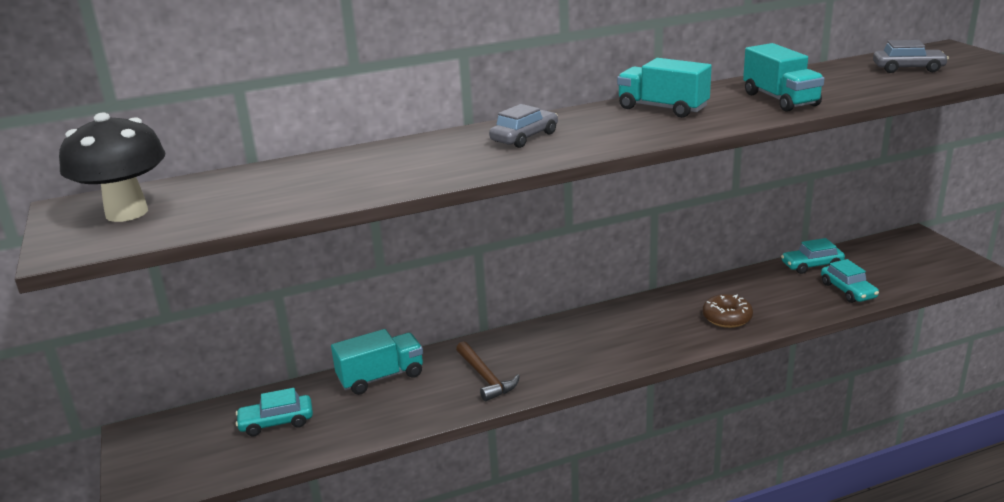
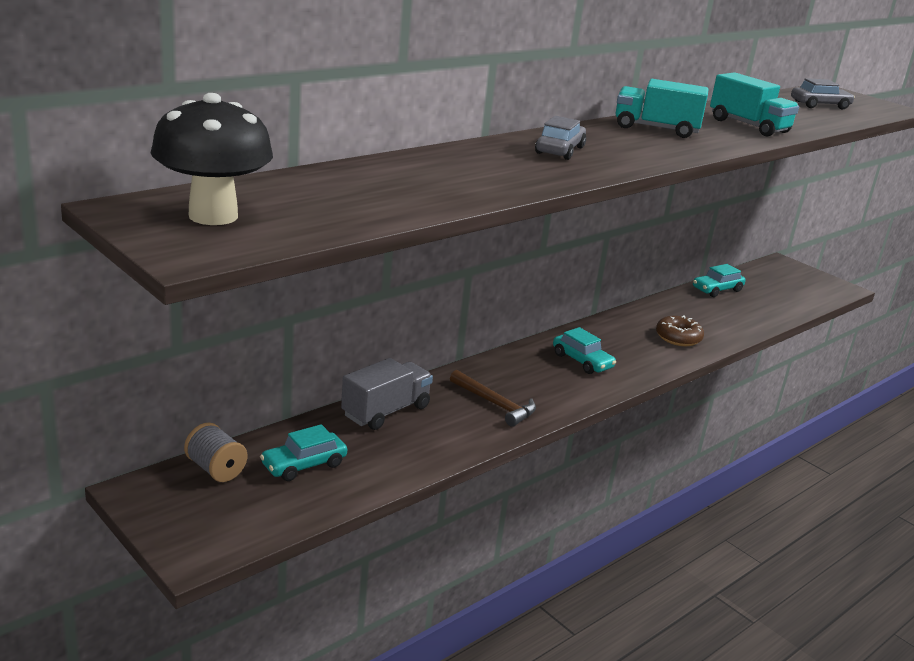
camera: 25 degrees left, 0 degrees up
turquoise truck [331,329,423,395] -> grey truck [341,358,433,430]
turquoise car [821,259,879,303] -> turquoise car moved to [553,327,616,374]
none -> grey spool [184,423,247,482]

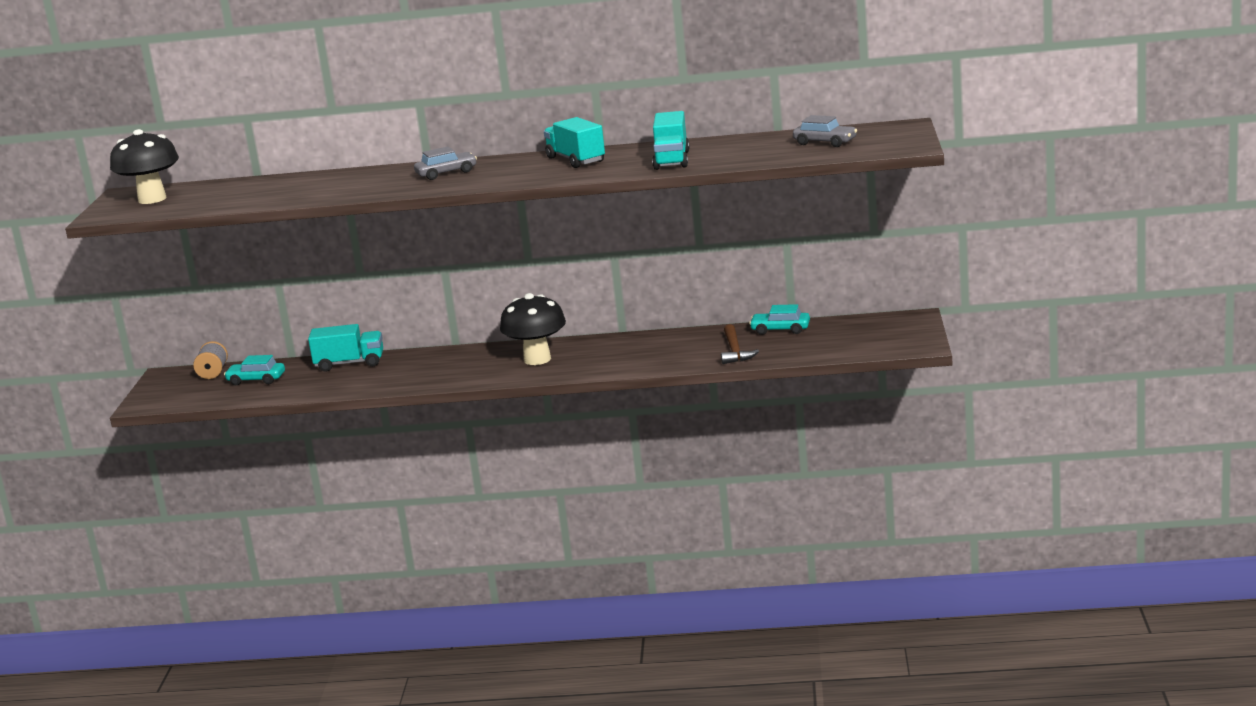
camera: 50 degrees right, 5 degrees down
grey truck [341,358,433,430] -> turquoise truck [308,324,383,372]
brown hammer [450,370,536,427] -> brown hammer moved to [721,324,759,364]
turquoise car [553,327,616,374] -> black mushroom [500,293,566,365]
brown donut [656,315,704,346] -> none

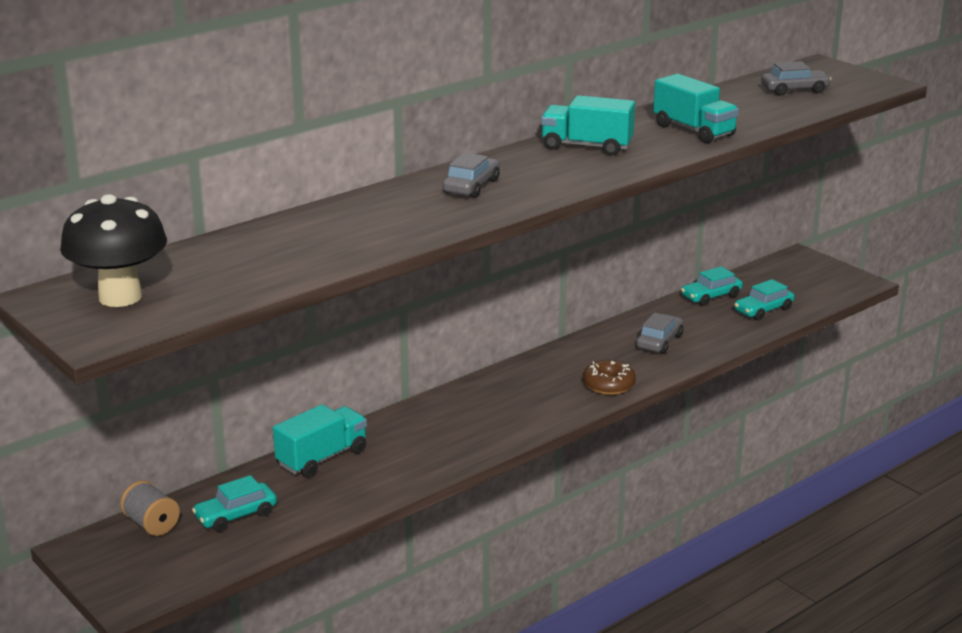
camera: 45 degrees left, 5 degrees up
black mushroom [500,293,566,365] -> none
brown hammer [721,324,759,364] -> none
none -> brown donut [583,360,636,395]
none -> grey car [636,313,684,354]
none -> turquoise car [734,279,795,320]

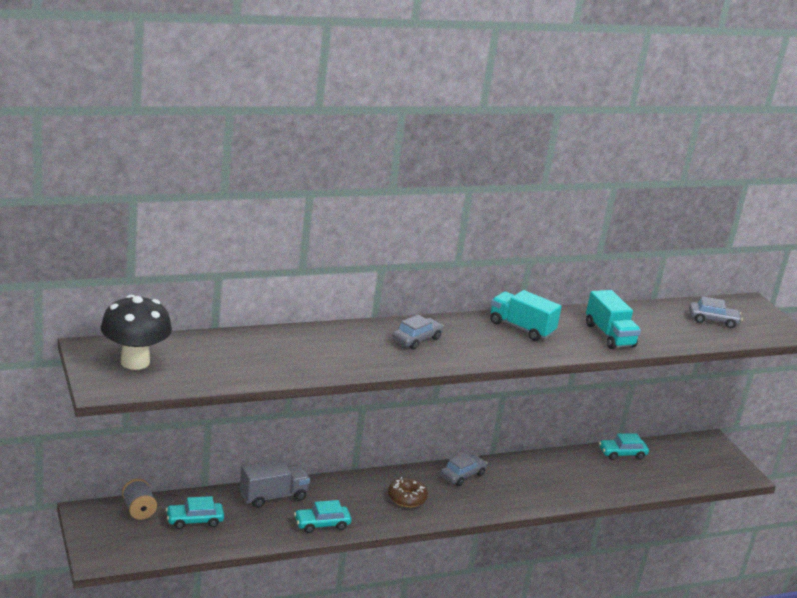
camera: 15 degrees right, 0 degrees up
turquoise truck [273,404,367,477] -> grey truck [240,460,310,508]
brown donut [583,360,636,395] -> brown donut moved to [388,477,428,507]
grey car [636,313,684,354] -> grey car moved to [440,453,488,486]
turquoise car [734,279,795,320] -> turquoise car moved to [294,500,351,533]

